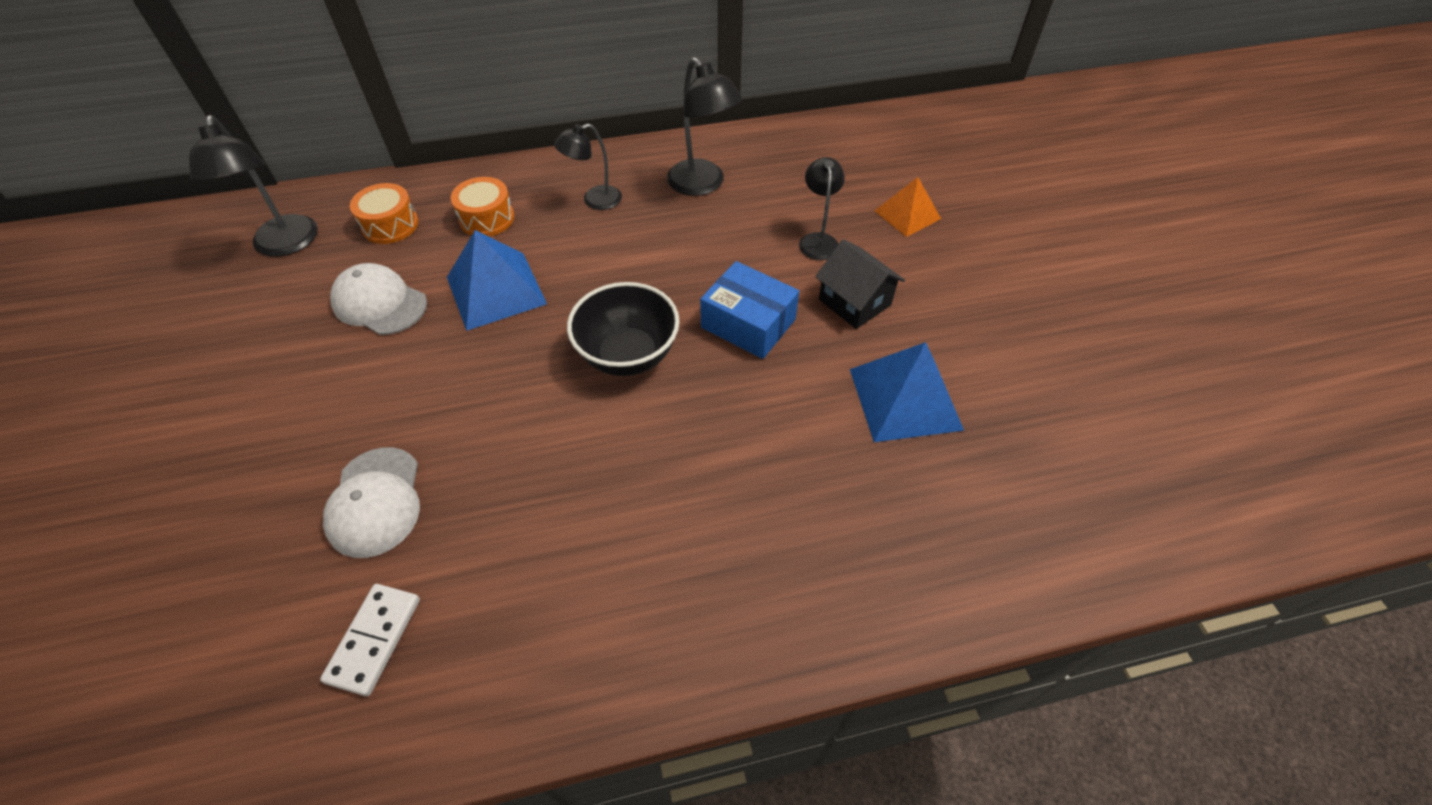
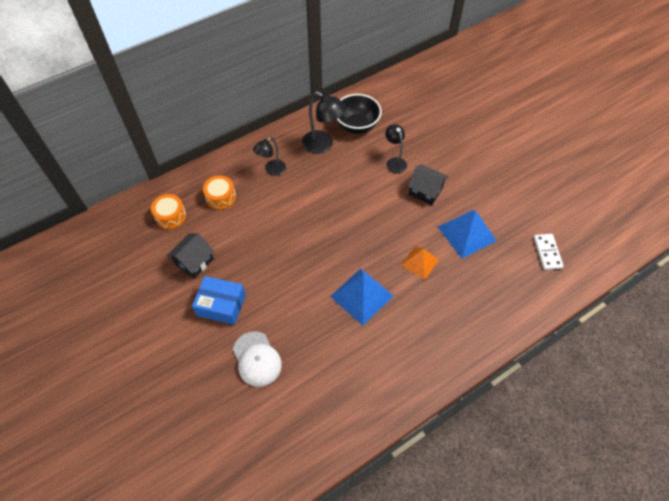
camera: 20 degrees left, 5 degrees up
black lamp [189,115,318,257] -> none
white domino [320,584,420,696] -> white domino moved to [533,234,564,270]
white cap [330,263,427,335] -> black house [167,233,214,279]
blue pyramid [447,230,547,331] -> blue pyramid moved to [330,269,393,326]
black bowl [567,282,680,376] -> black bowl moved to [337,94,382,134]
blue box [700,261,799,359] -> blue box moved to [192,276,246,325]
orange pyramid [875,177,941,237] -> orange pyramid moved to [401,246,439,280]

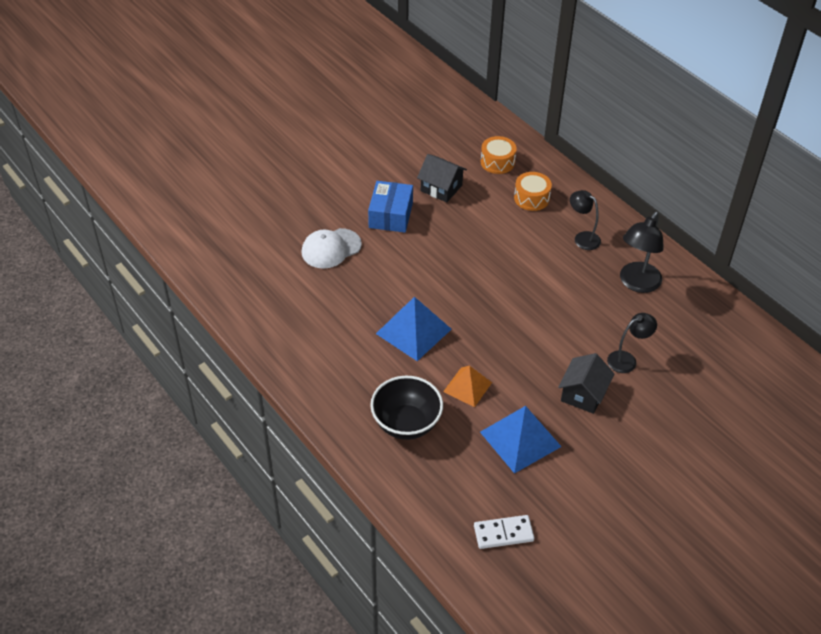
camera: 85 degrees right, 10 degrees down
black bowl [337,94,382,134] -> black bowl moved to [370,376,443,440]

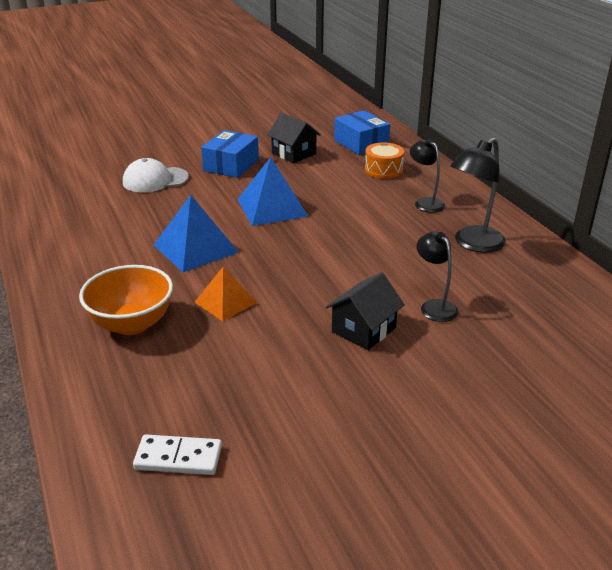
camera: 15 degrees right, 15 degrees down
black bowl [370,376,443,440] -> orange bowl [79,265,173,335]
blue pyramid [480,406,562,474] -> blue pyramid moved to [237,157,308,226]
orange drum [481,136,517,174] -> blue box [334,110,390,155]
black lamp [607,313,657,373] -> black lamp turned 105 degrees counterclockwise [417,231,458,322]

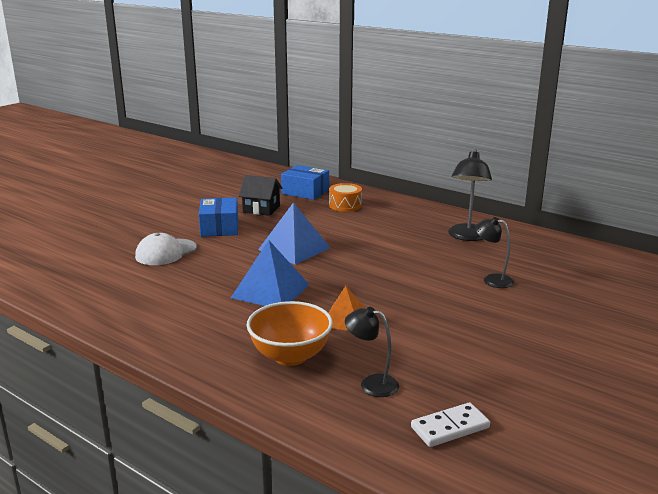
camera: 30 degrees left, 10 degrees down
black house [326,272,405,350] -> none
black lamp [410,139,445,213] -> black lamp moved to [345,307,399,397]

